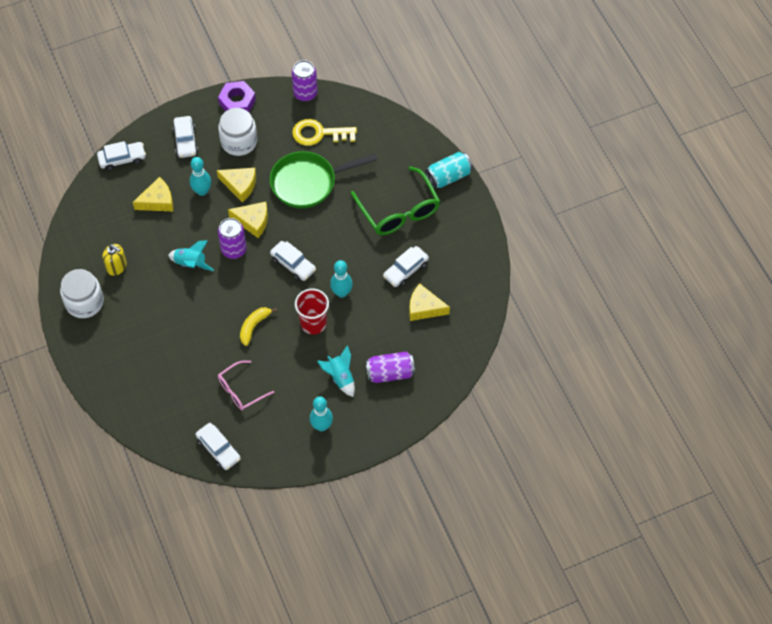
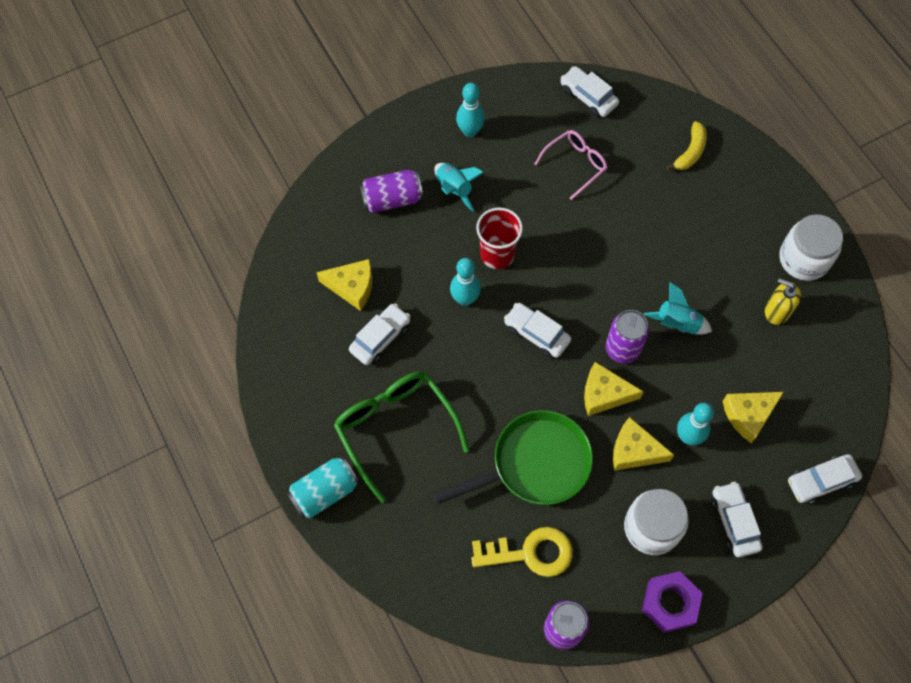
camera: 175 degrees right, 5 degrees up
yellow banana [240,307,277,346] -> yellow banana moved to [666,121,707,170]

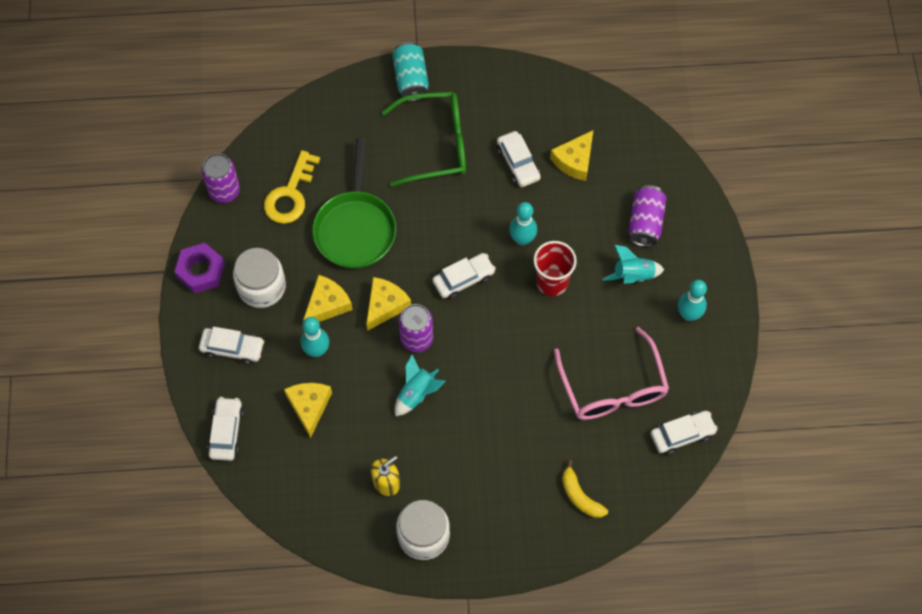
camera: 115 degrees right, 0 degrees up
pink glasses [534,130,607,200] -> pink glasses [554,327,669,420], size x1.67

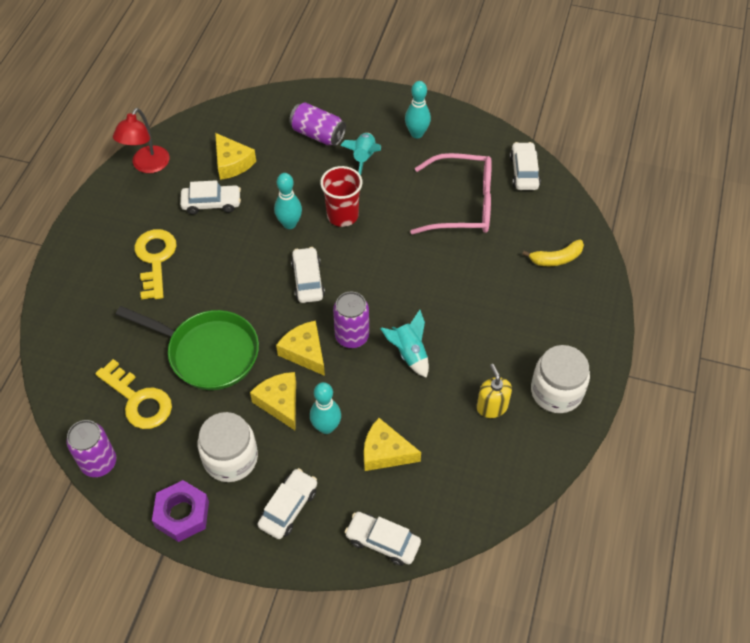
camera: 70 degrees left, 10 degrees down
green glasses [382,92,466,187] -> yellow key [134,229,177,300]
turquoise can [392,42,429,101] -> none
none -> red lamp [113,108,170,173]

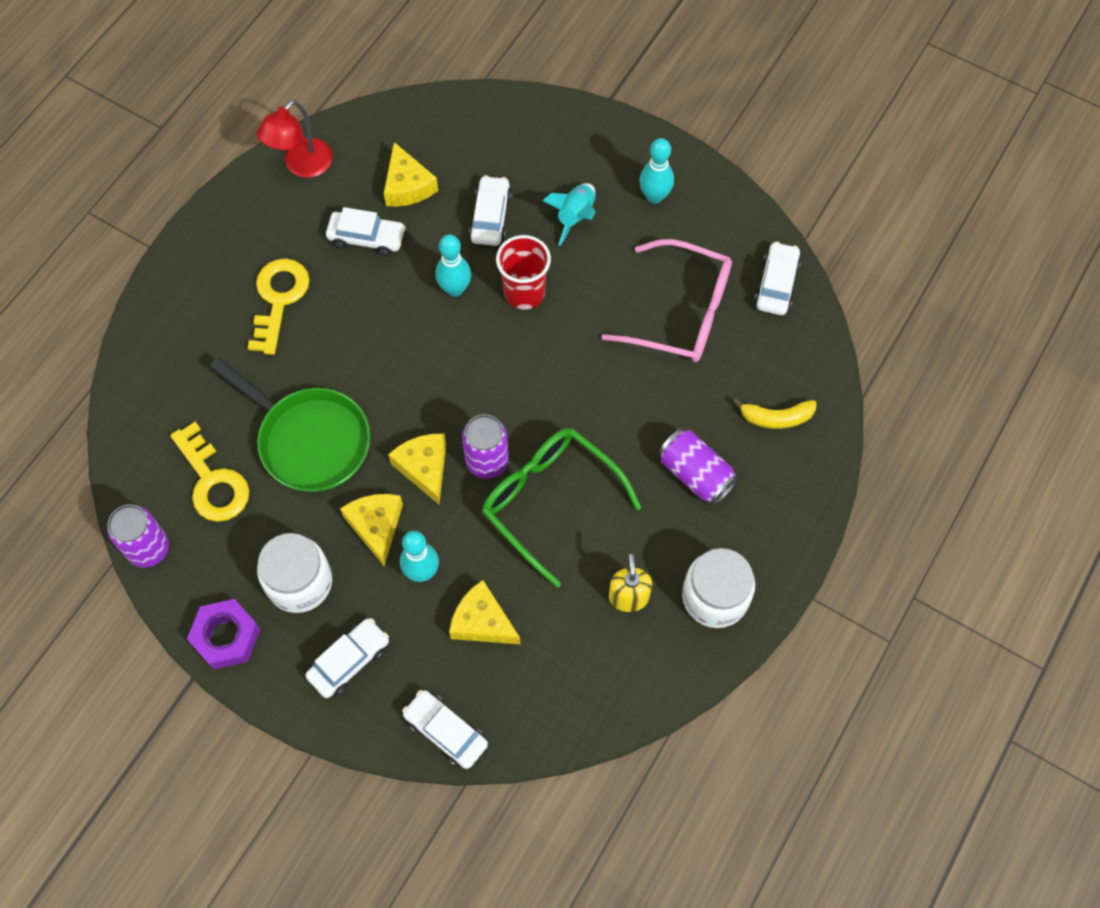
camera: 15 degrees right, 10 degrees up
purple can [289,102,346,146] -> purple can moved to [659,429,738,505]
white car [291,247,325,303] -> white car moved to [469,175,512,246]
turquoise rocket [380,310,429,378] -> green glasses [482,428,641,588]

